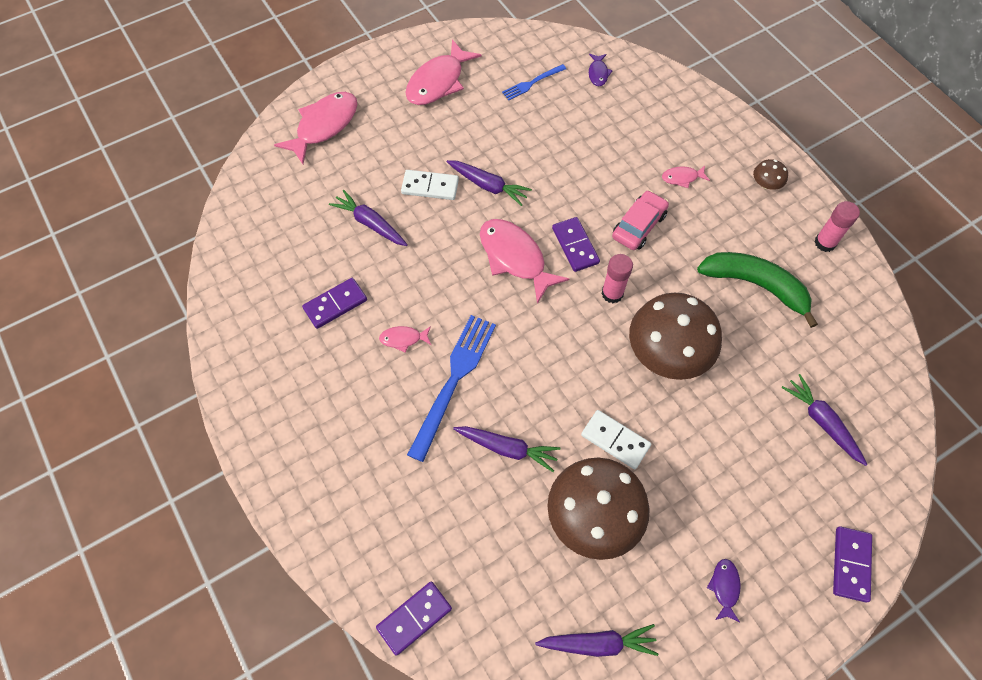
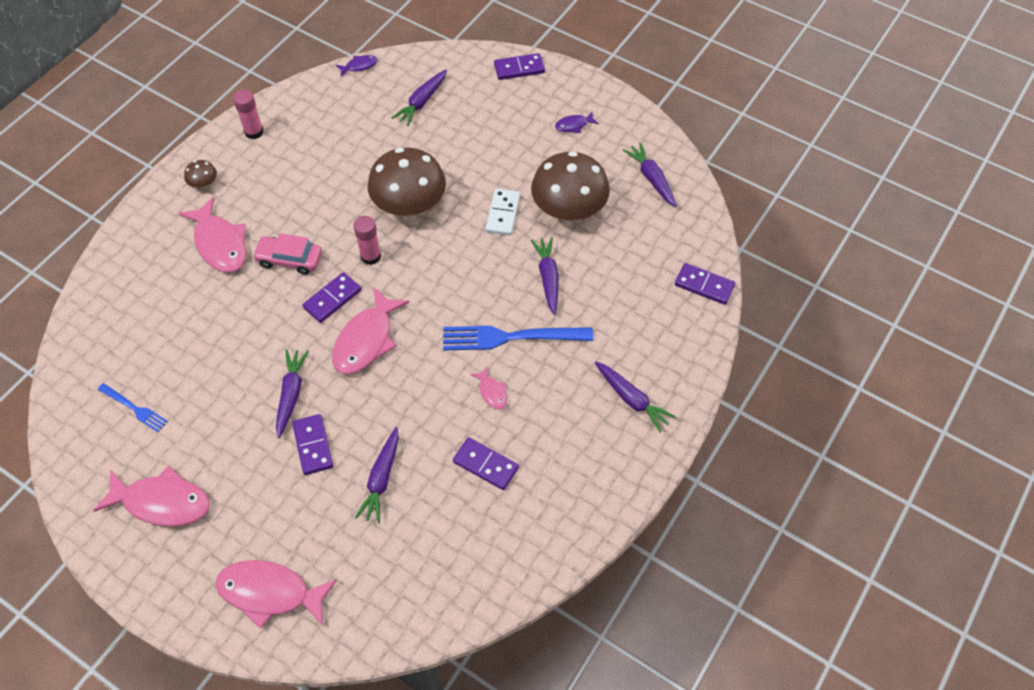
camera: 115 degrees left, 5 degrees down
white domino [401,170,459,200] -> purple domino [292,414,333,475]
purple fish [589,54,613,86] -> purple fish moved to [336,55,378,76]
pink fish [662,166,710,188] -> pink fish [178,197,246,273], size x2.10
green banana [697,252,818,328] -> none
none -> purple carrot [595,362,676,433]

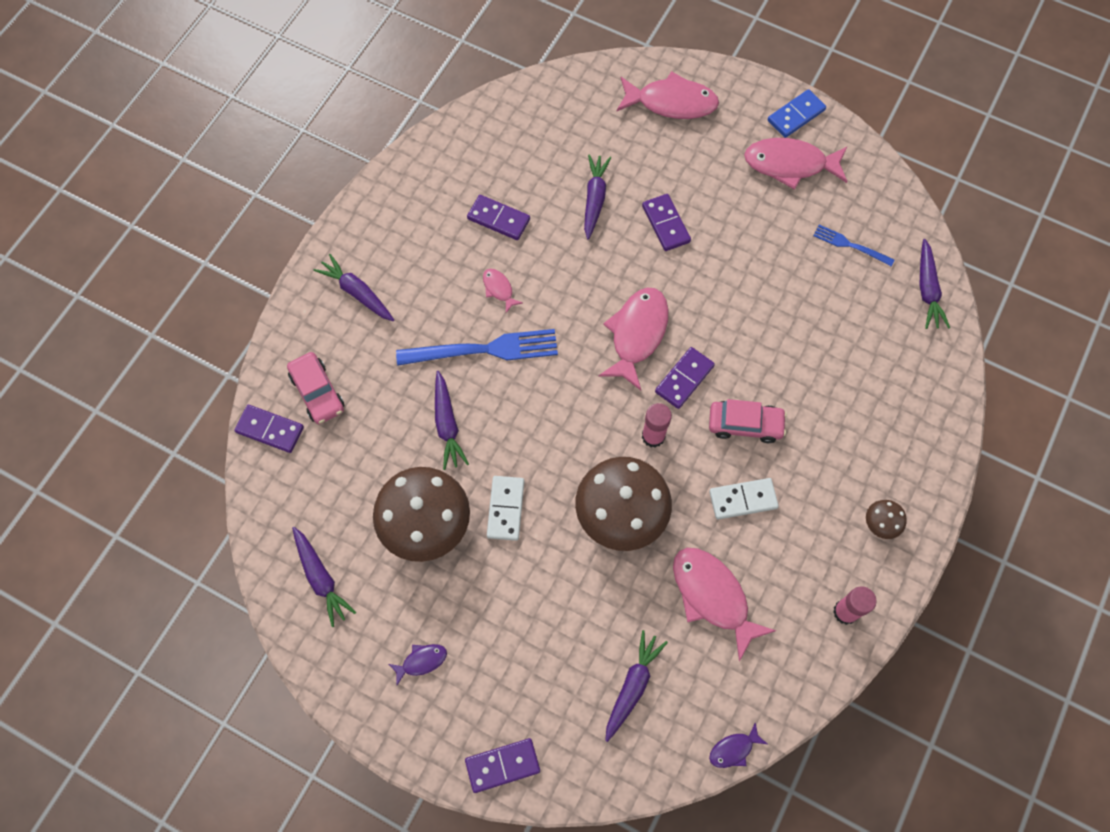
camera: 175 degrees right, 10 degrees up
pink fish [178,197,246,273] -> pink fish moved to [673,548,776,661]
purple carrot [276,349,309,438] -> purple carrot moved to [920,239,950,329]
none -> pink car [287,352,345,424]
none -> white domino [709,478,779,520]
none -> blue domino [768,89,826,138]

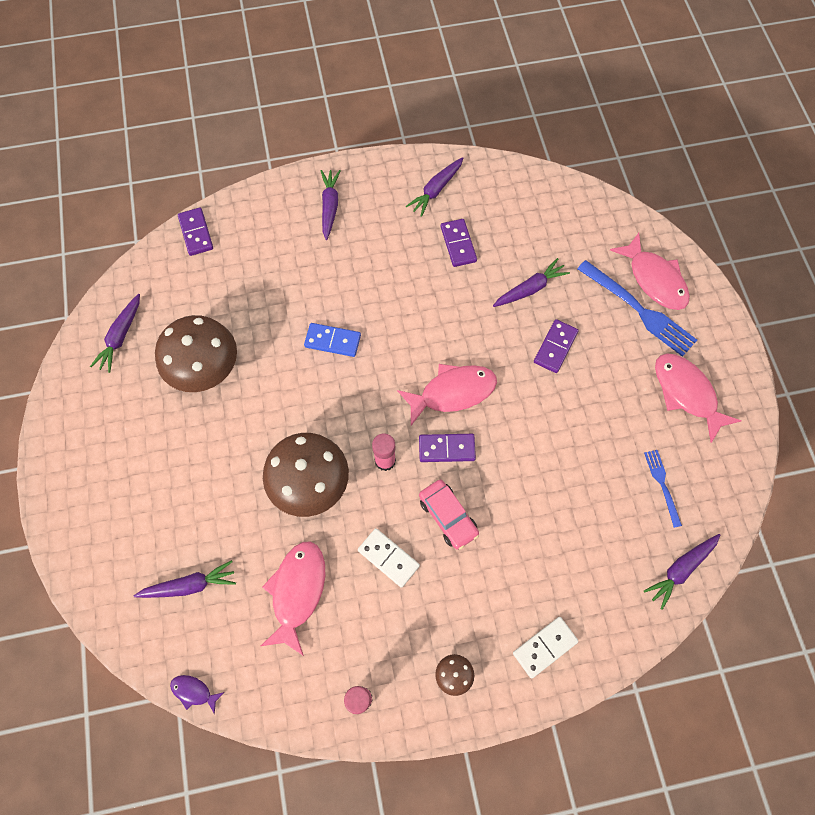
camera: 50 degrees right, 0 degrees up
pink car [287,352,345,424] -> none
purple fish [389,644,447,685] -> none
blue fork [396,329,558,366] -> blue fork moved to [577,260,697,357]
purple carrot [435,371,469,470] -> purple carrot moved to [406,157,463,217]
purple domino [465,738,540,793] -> none
pink fish [483,269,523,313] -> none
white domino [487,476,524,541] -> white domino moved to [513,617,579,678]
blue domino [768,89,826,138] -> blue domino moved to [304,323,361,357]

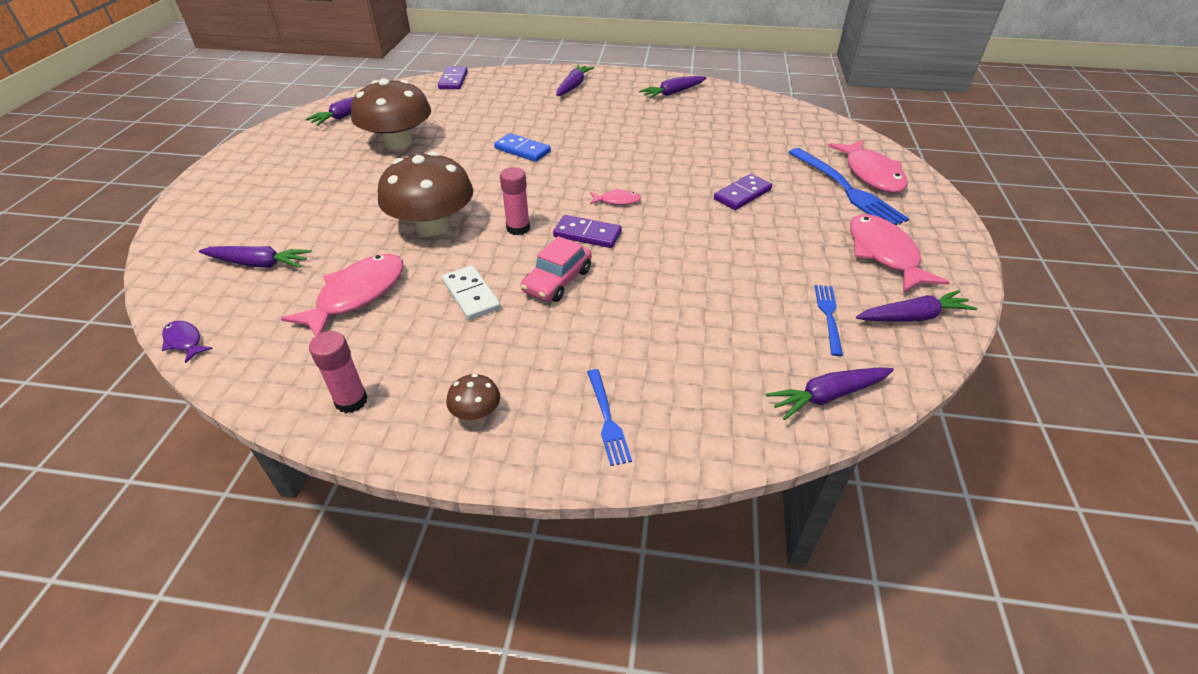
camera: 20 degrees right, 25 degrees down
pink fish [397,364,497,425] -> pink fish [590,189,641,205], size x0.48
pink car [419,480,479,549] -> pink car turned 45 degrees clockwise [521,236,592,302]
purple domino [441,219,477,267] -> none
purple carrot [493,258,570,307] -> purple carrot moved to [856,290,977,322]
white domino [513,617,579,678] -> blue fork [587,369,632,466]

